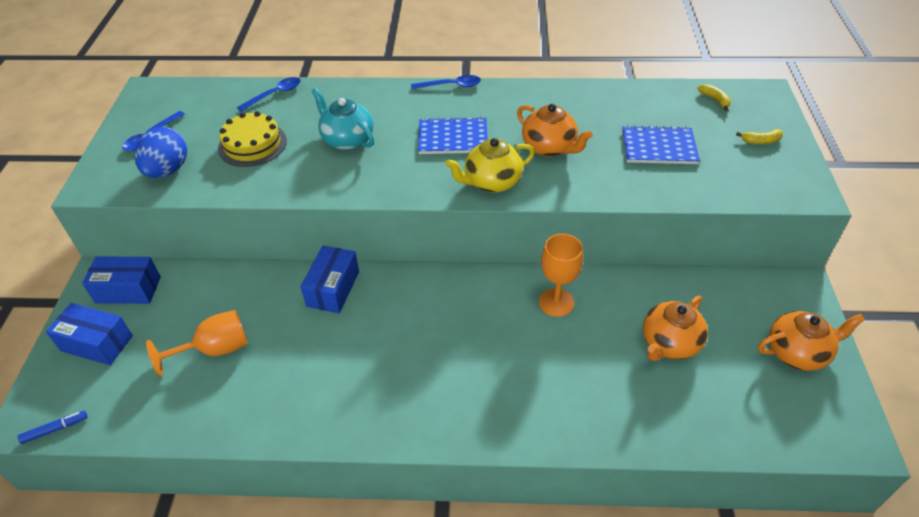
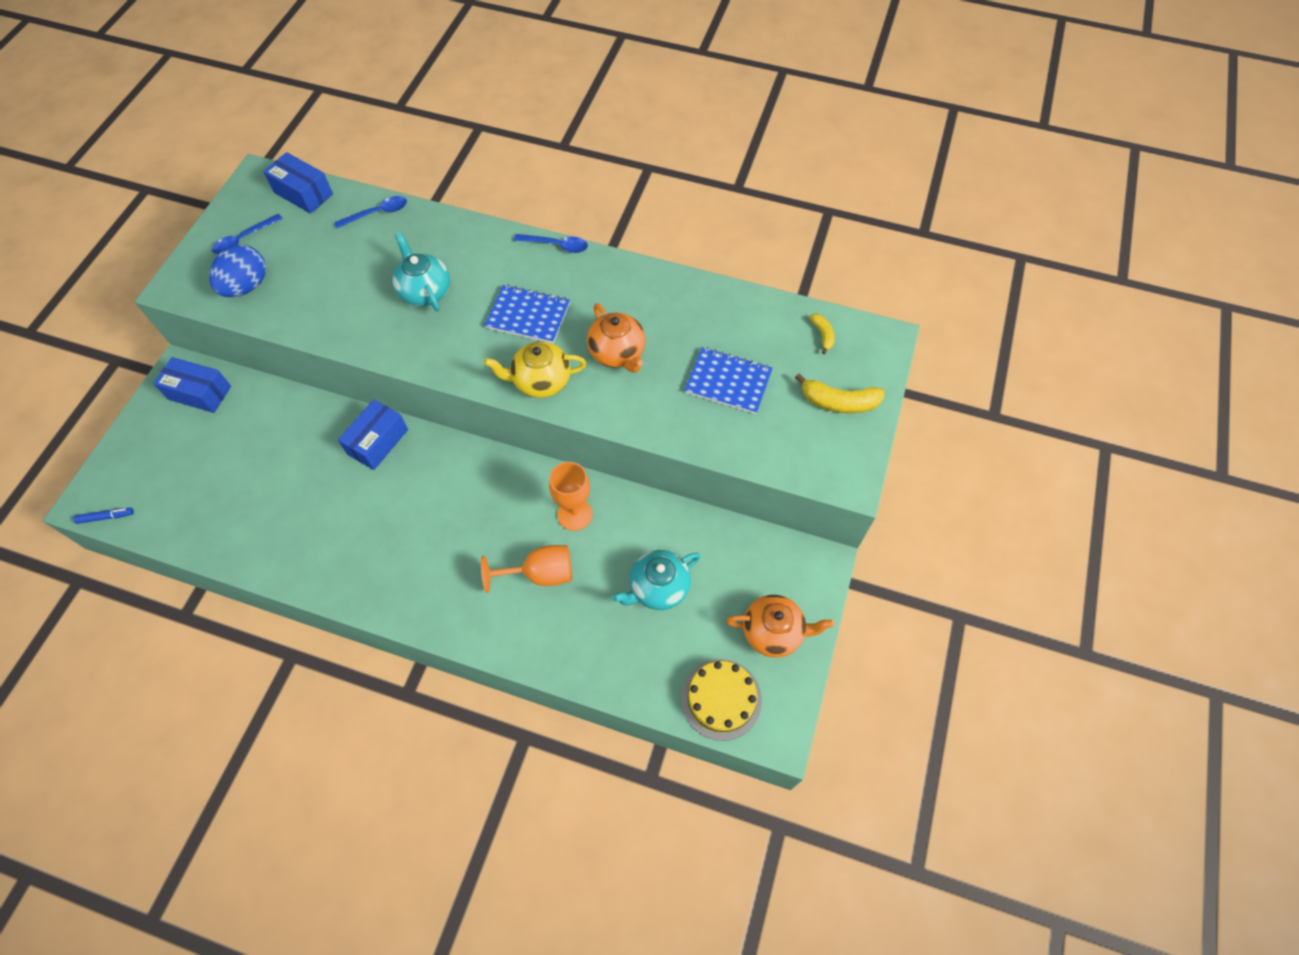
camera: 15 degrees right, 15 degrees up
blue box [46,303,133,365] -> blue box moved to [263,152,333,214]
orange goblet [146,310,248,376] -> orange goblet moved to [481,545,572,593]
yellow cake [218,111,287,167] -> yellow cake moved to [681,659,762,741]
orange teapot [643,295,708,361] -> turquoise teapot [612,550,700,610]
yellow banana [736,129,783,144] -> yellow banana [795,373,885,413], size x1.77

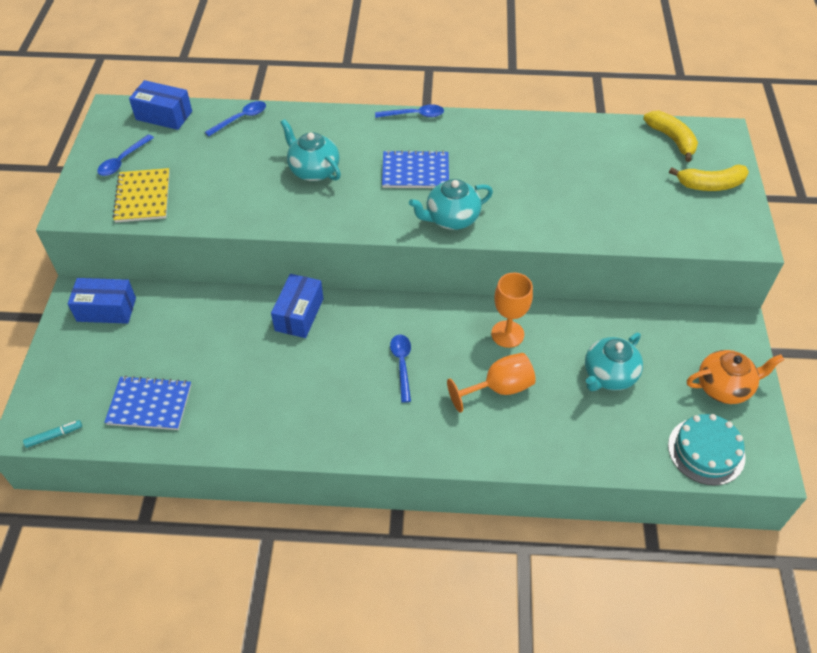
camera: 15 degrees left, 10 degrees down
blue marker [73,508,134,524] -> turquoise marker [23,420,82,448]
blue egg [209,244,266,297] -> yellow notebook [112,168,170,223]
yellow teapot [484,341,587,398] -> turquoise teapot [409,179,493,230]
orange teapot [587,303,646,373] -> none
yellow cake [681,659,762,741] -> turquoise cake [668,414,745,486]
blue notebook [684,347,773,414] -> blue notebook moved to [104,376,191,430]
yellow banana [809,314,835,354] -> yellow banana [643,111,698,162], size x1.77
none -> blue spoon [390,334,411,403]

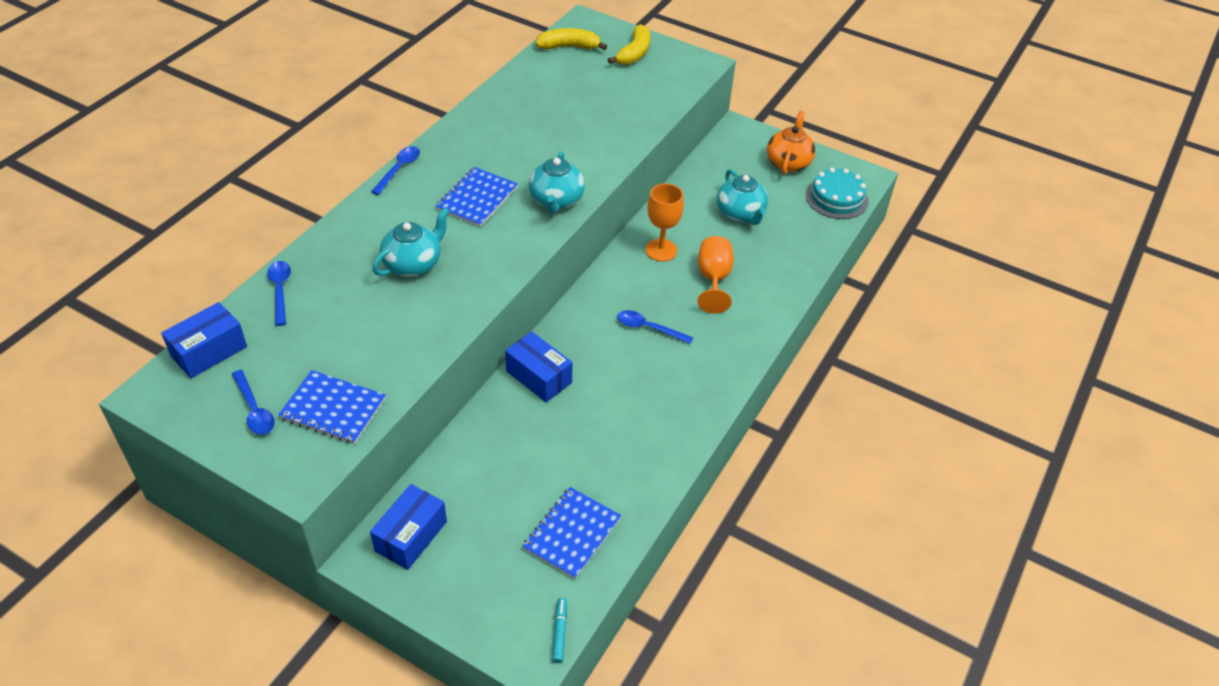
camera: 65 degrees left, 5 degrees down
yellow notebook [112,168,170,223] -> blue notebook [278,370,386,444]
turquoise teapot [280,119,341,181] -> turquoise teapot turned 150 degrees clockwise [372,207,450,277]

